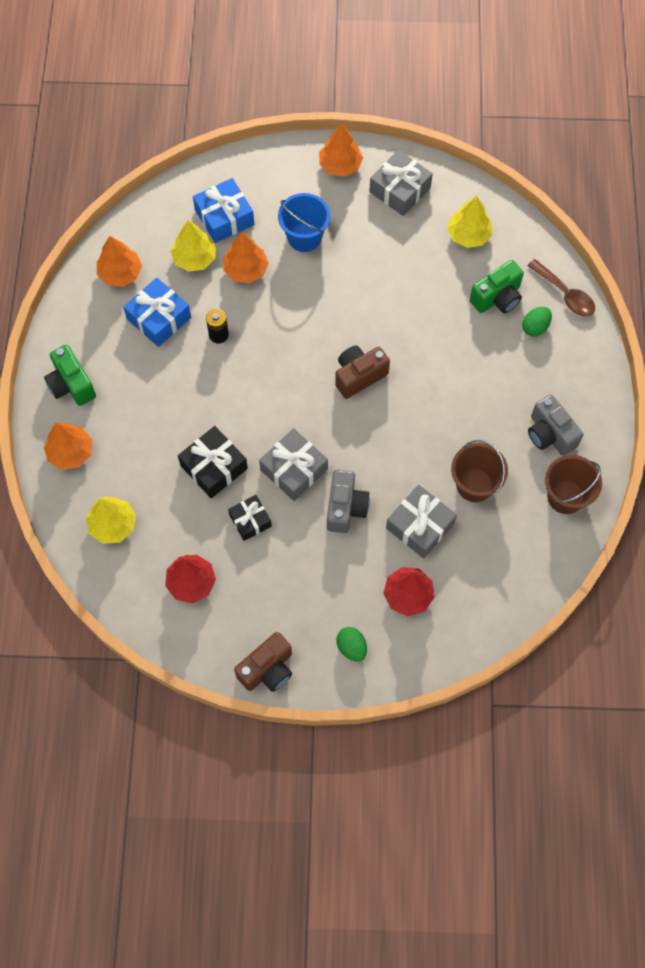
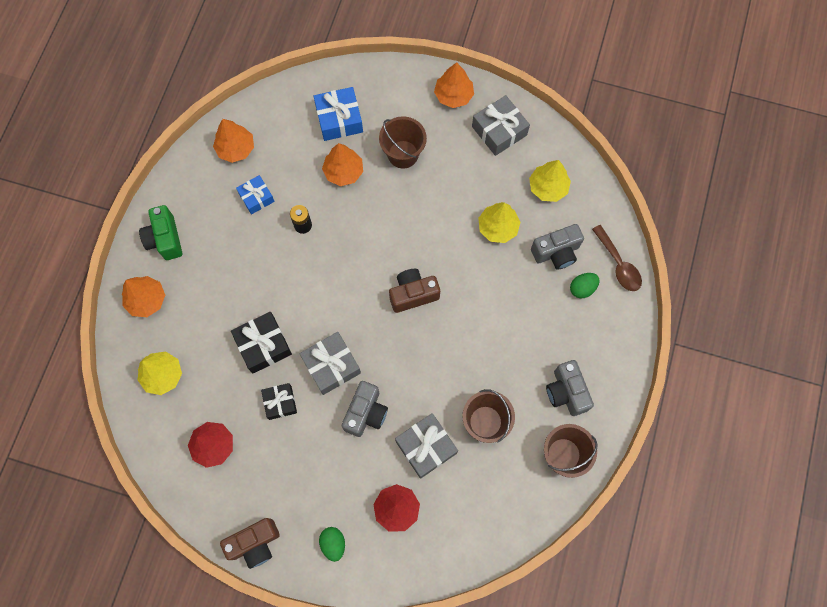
camera: 15 degrees right, 5 degrees up
blue gift [123,278,191,347] -> blue gift [236,175,275,215], size x0.65
yellow tree [170,220,216,272] -> yellow tree moved to [478,202,520,243]
blue bucket [278,193,330,252] -> brown bucket [379,116,427,169]
green camera [470,260,524,313] -> grey camera [531,224,584,270]

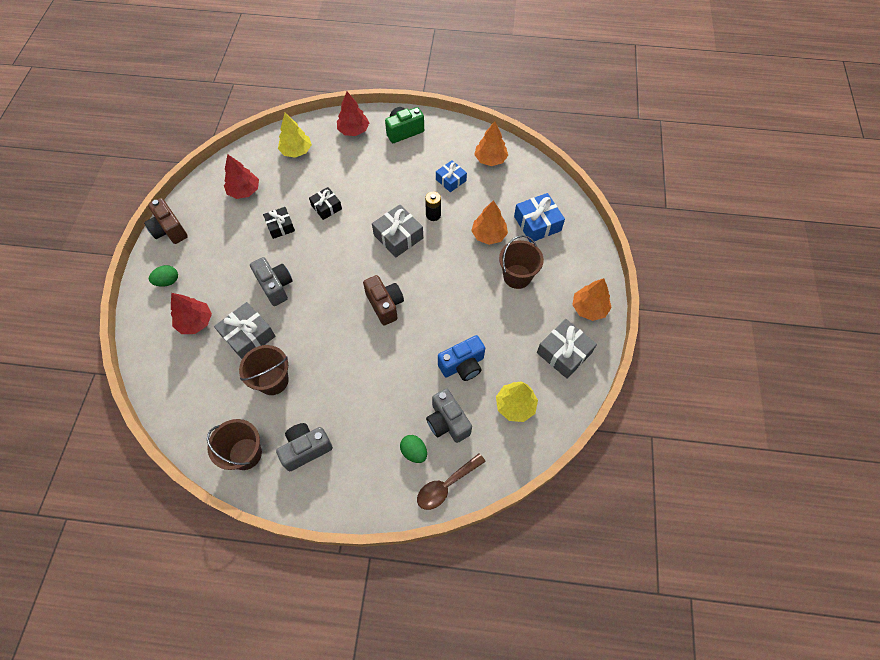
camera: 80 degrees right, 10 degrees down
orange tree [122,276,165,317] -> red tree [337,92,369,136]
black gift [231,312,292,374] -> black gift [309,187,342,220], size x0.65
grey gift [299,332,361,395] -> grey gift moved to [372,205,423,257]
grey camera [342,381,388,437] -> grey camera turned 135 degrees counterclockwise [250,257,293,306]
yellow tree [478,202,520,243] -> blue camera [438,335,485,381]

